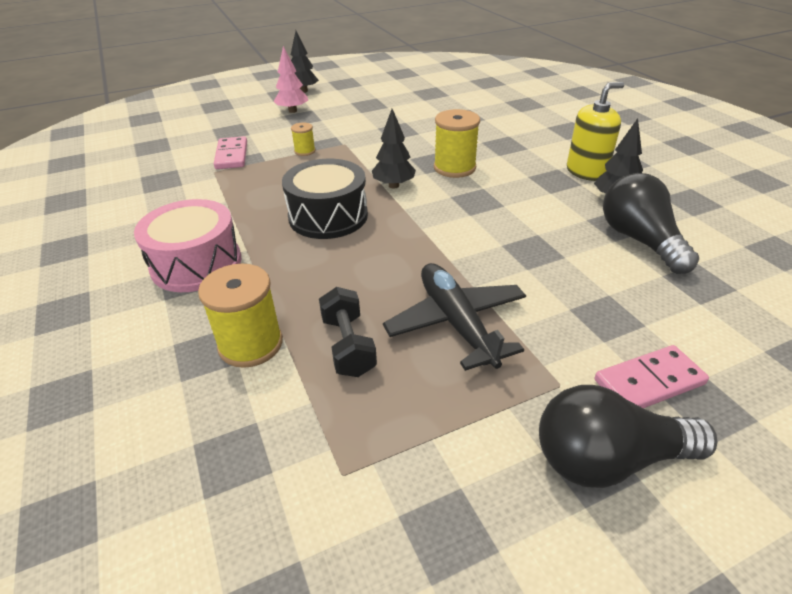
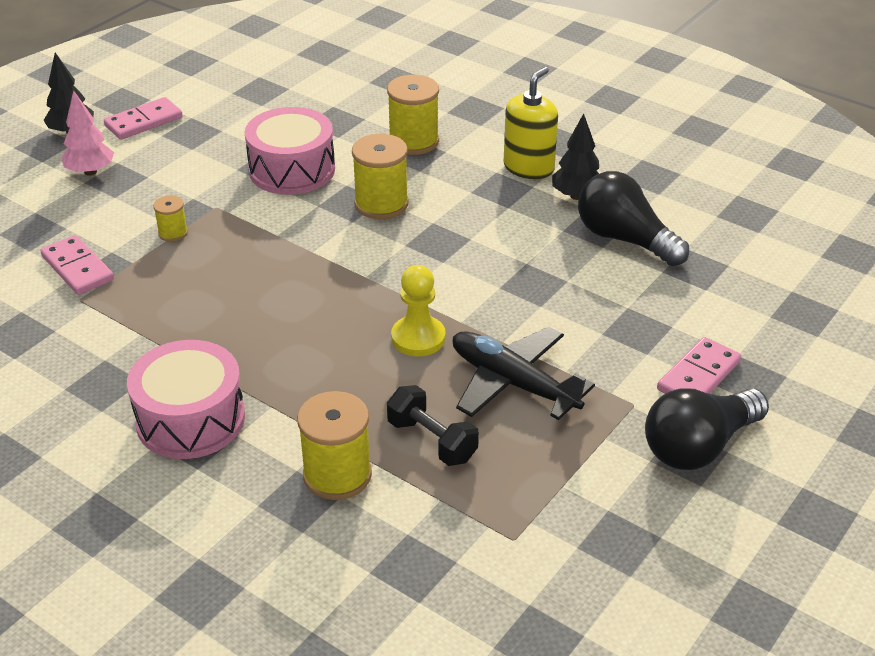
camera: 30 degrees left, 0 degrees up
black drum [282,159,368,239] -> none
black tree [372,109,416,188] -> none
none -> pink domino [104,97,183,140]
none -> pink drum [245,107,335,195]
none -> yellow spool [387,75,439,155]
none -> yellow pawn [391,265,446,357]

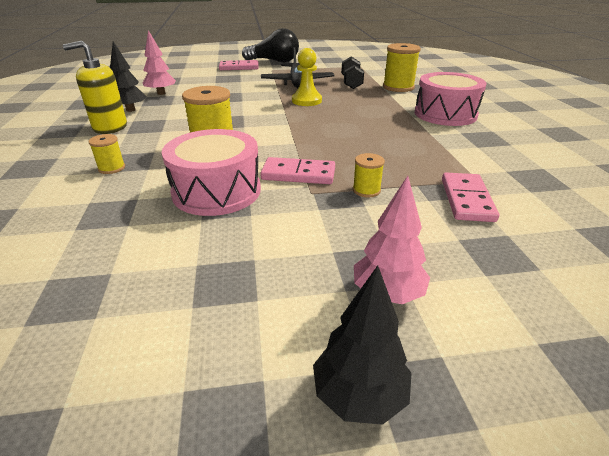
camera: 135 degrees left, 5 degrees down
pink domino [104,97,183,140] -> pink domino moved to [260,157,335,184]
yellow spool [387,75,439,155] -> yellow spool [88,134,125,174], size x0.53
black light bulb [578,171,689,266] -> pink tree [142,30,176,95]

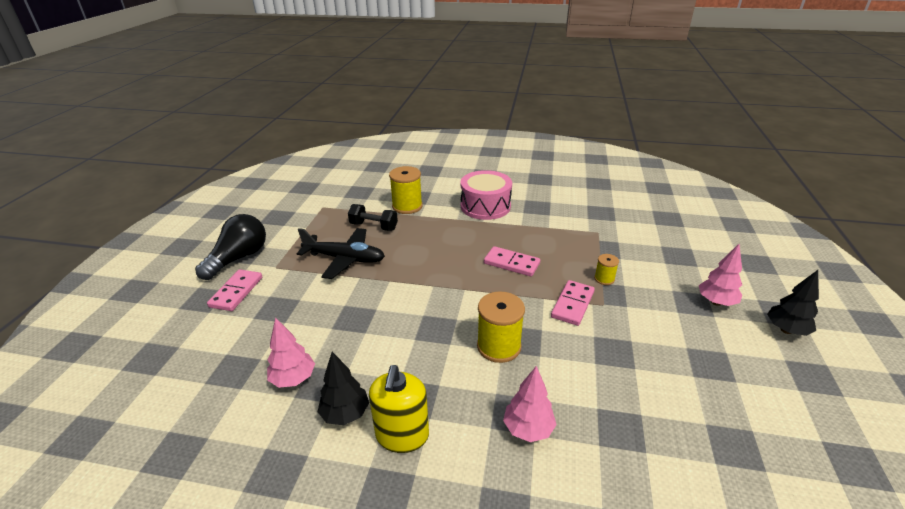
camera: 70 degrees left, 0 degrees up
yellow spool [88,134,125,174] -> pink tree [503,366,557,442]
pink drum [162,129,261,216] -> none
yellow pawn [292,48,322,106] -> none
pink domino [442,172,499,222] -> pink domino moved to [484,246,540,277]

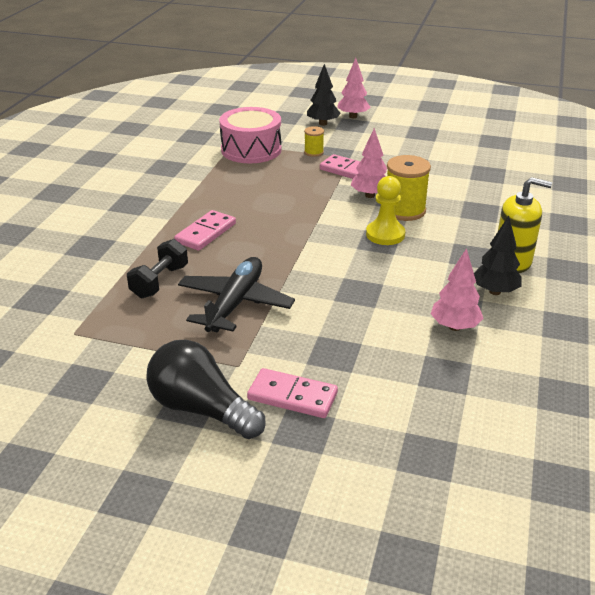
camera: 85 degrees left, 0 degrees up
yellow spool [389,166,423,214] -> none
pink drum [461,170,512,220] -> pink drum moved to [219,107,282,163]
pink domino [484,246,540,277] -> pink domino moved to [174,210,236,251]
pink tree [503,366,557,442] -> pink tree moved to [351,128,387,198]
black tree [767,270,819,336] -> black tree moved to [307,64,341,126]
none -> yellow pawn [366,176,405,245]

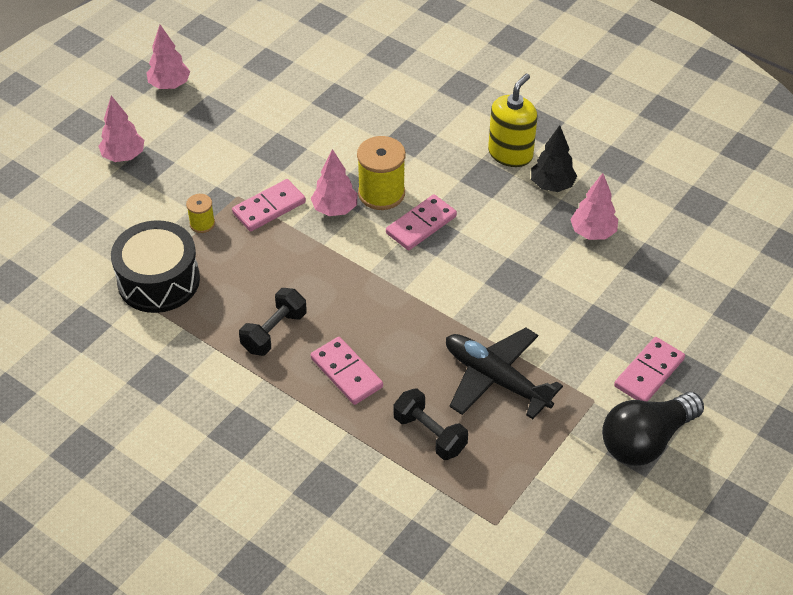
camera: 70 degrees left, 15 degrees up
pink drum [219,107,282,163] -> black drum [111,220,200,313]
black tree [307,64,341,126] -> none
yellow pawn [366,176,405,245] -> pink domino [386,194,457,250]
none -> pink tree [147,25,190,89]
none -> black dumbbell [239,288,307,356]

